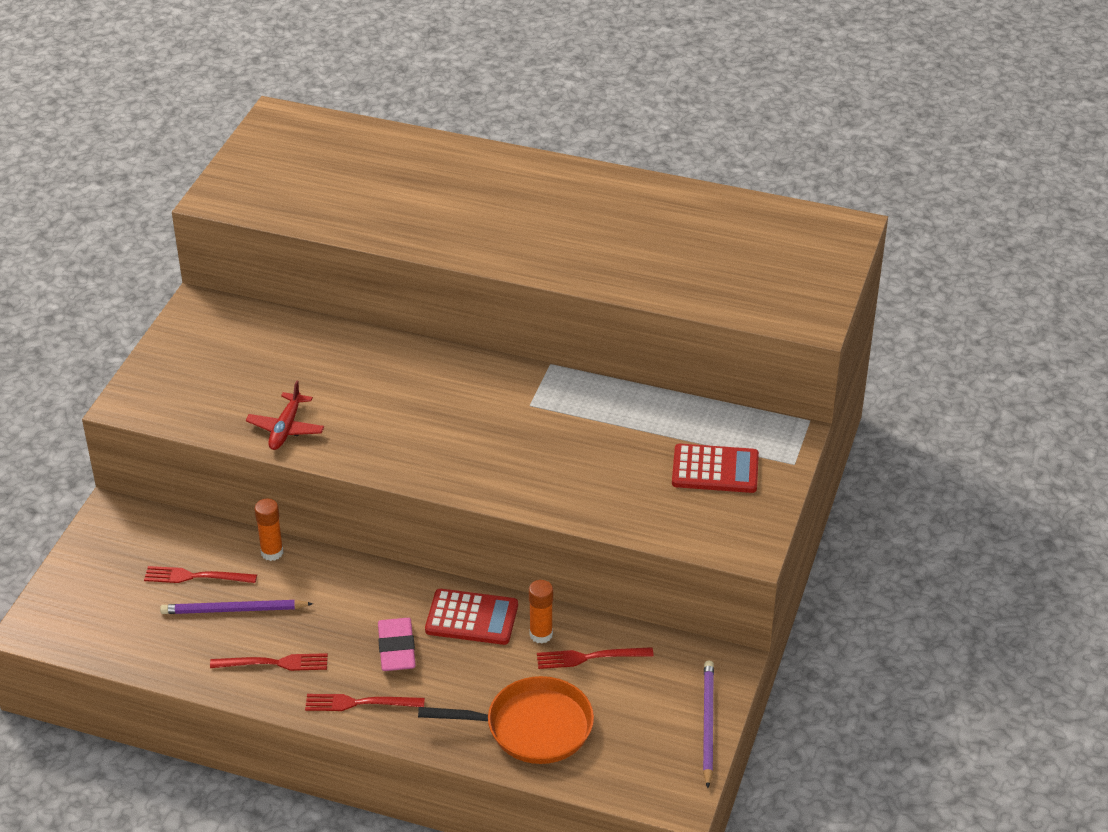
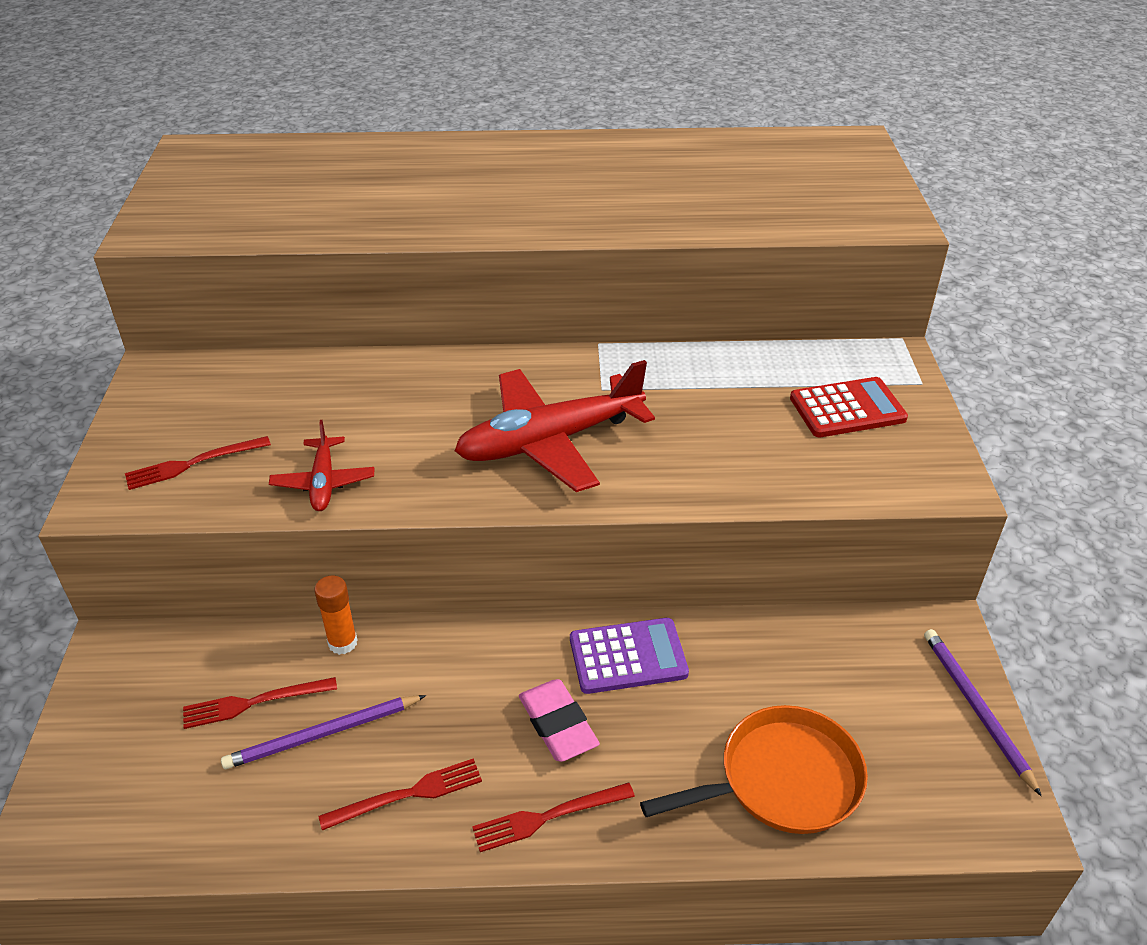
camera: 20 degrees left, 0 degrees up
red calculator [425,589,518,645] -> purple calculator [570,618,689,694]
orange glue stick [529,580,553,644] -> none
red fork [537,647,654,669] -> red fork moved to [125,436,271,490]
none -> red plane [455,360,655,492]

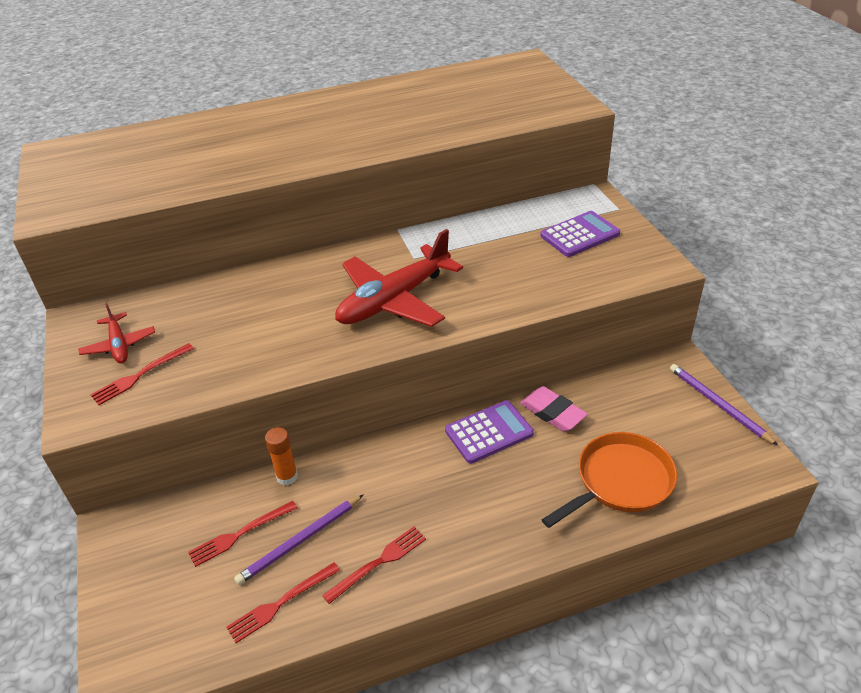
camera: 15 degrees left, 0 degrees up
red plane [269,420,374,511] -> red plane moved to [78,303,155,363]
red fork [472,782,635,852] -> red fork moved to [226,562,340,643]
pink eraser [519,679,600,762] -> pink eraser moved to [520,386,588,432]
red calculator [790,377,908,437] -> purple calculator [540,211,620,257]

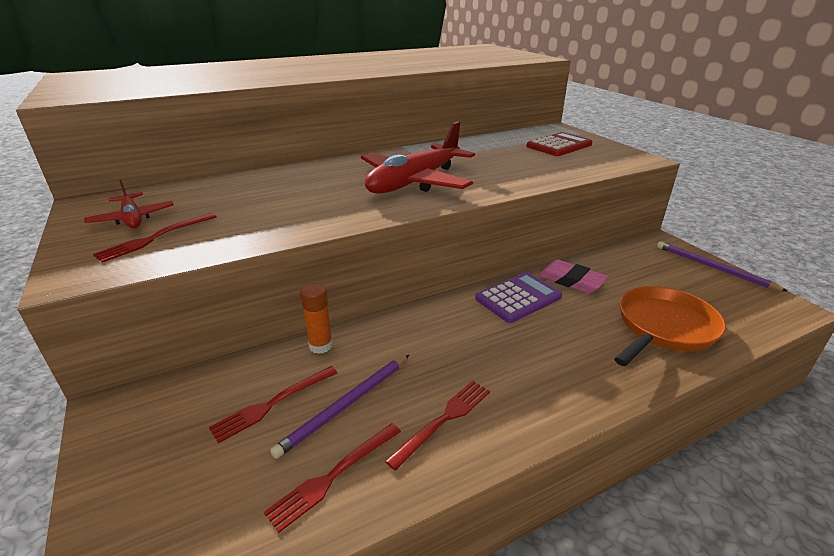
camera: 10 degrees left, 10 degrees down
purple calculator [540,211,620,257] -> red calculator [527,132,593,156]

